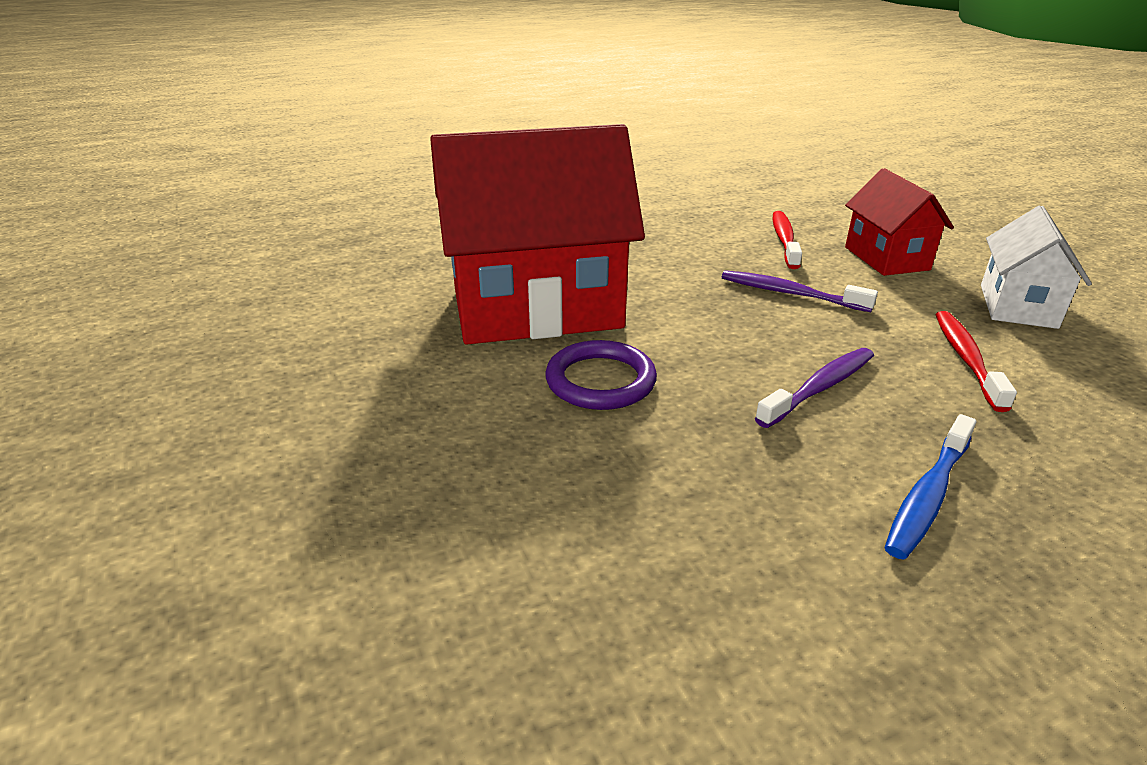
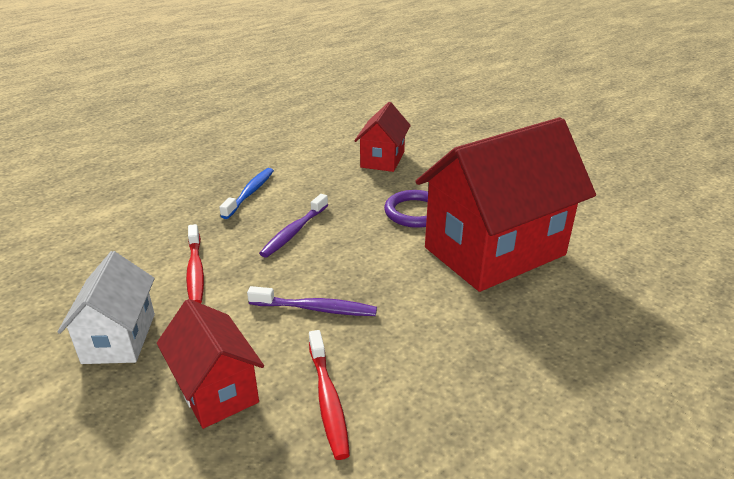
camera: 160 degrees right, 0 degrees up
none -> red house [354,102,411,172]

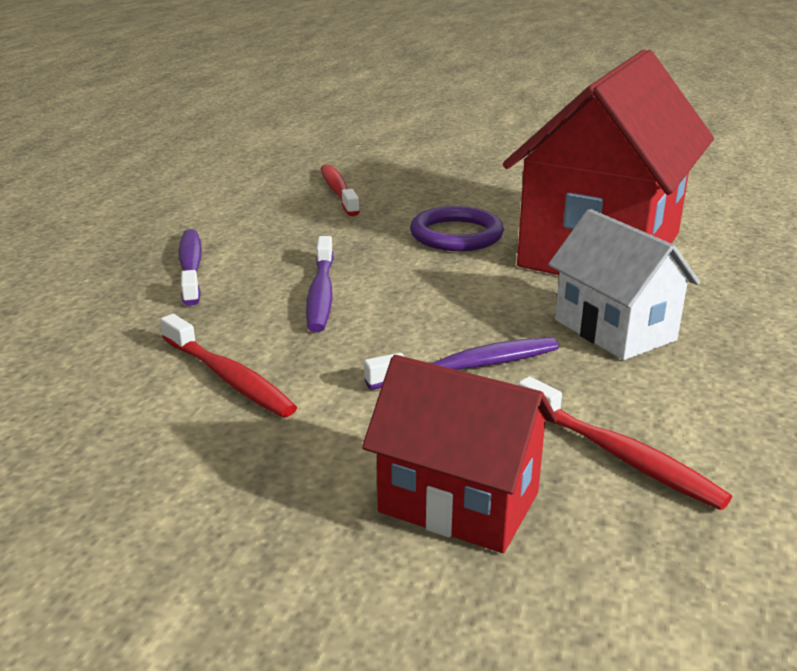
camera: 30 degrees left, 5 degrees down
white house [58,251,155,364] -> white house moved to [548,209,700,360]
blue toothbrush [219,168,274,219] -> purple toothbrush [179,229,202,306]
red house [354,102,411,172] -> red toothbrush [321,164,360,216]

